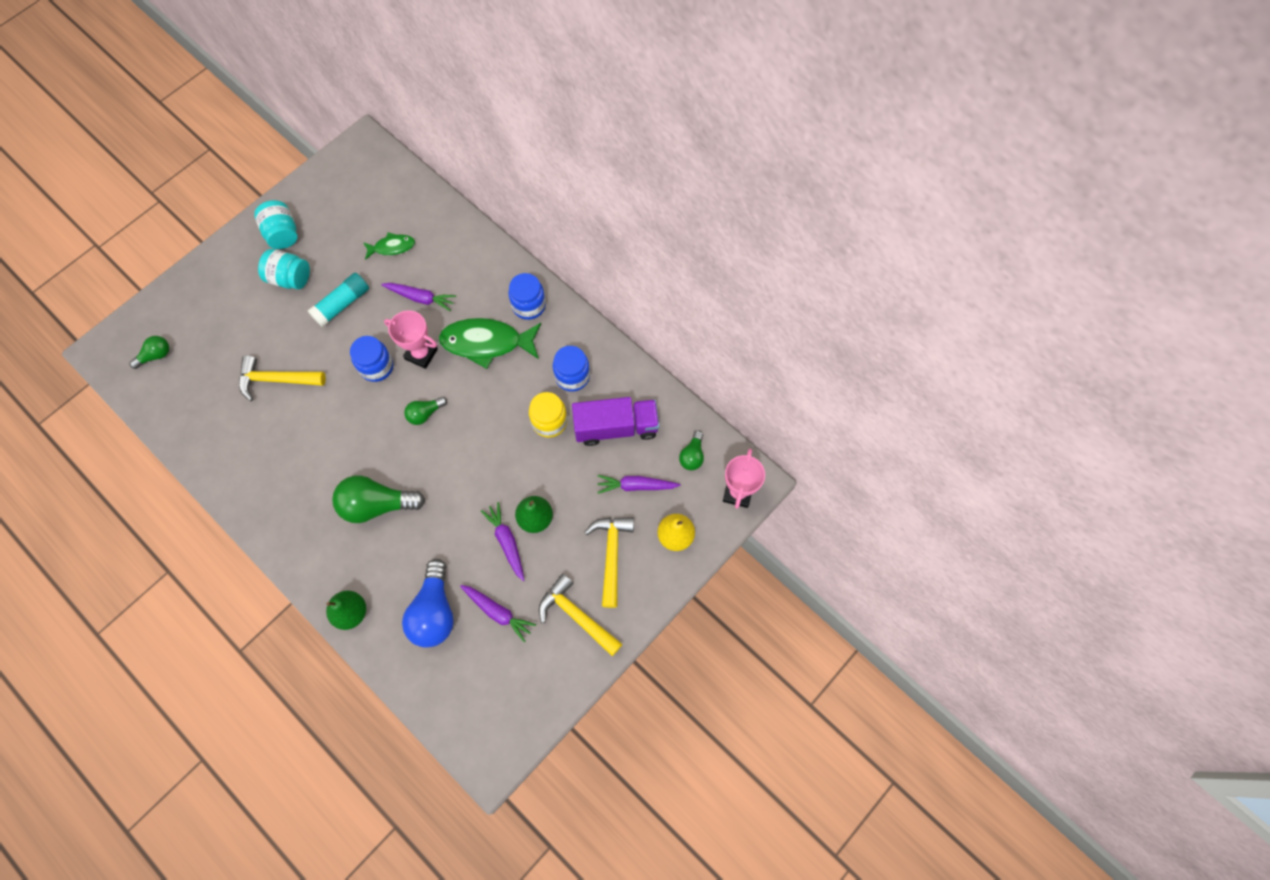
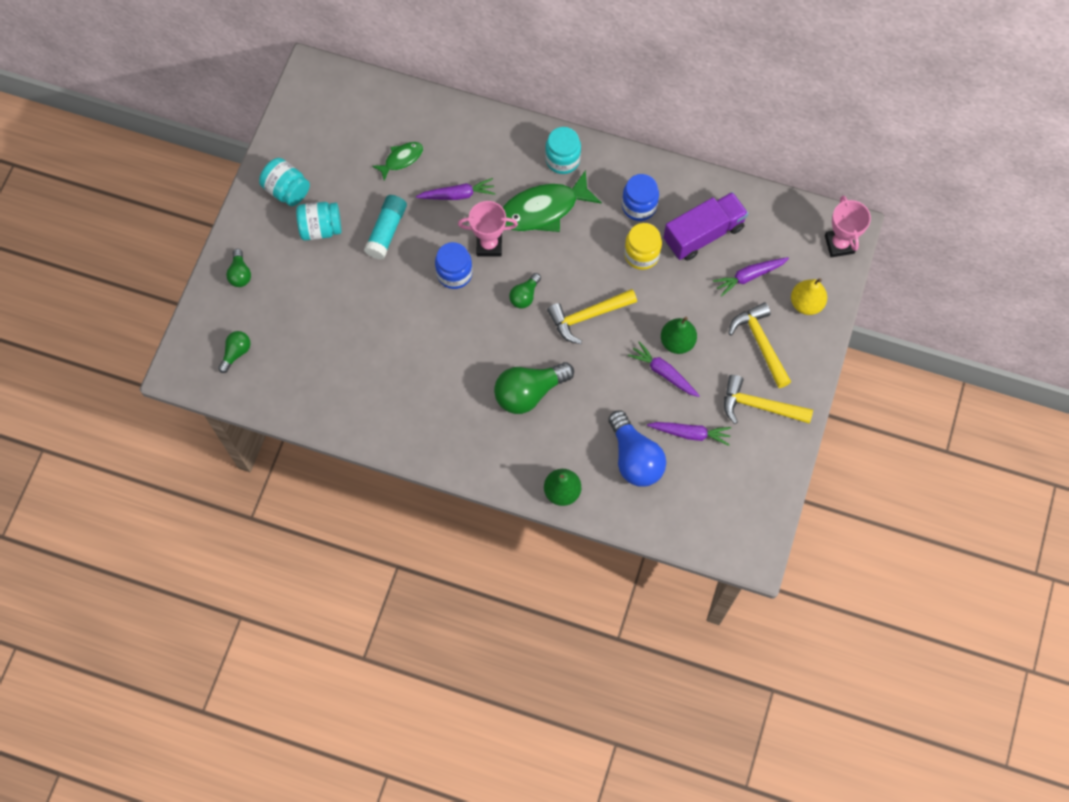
camera: 25 degrees left, 0 degrees up
yellow hammer [239,355,326,401] -> yellow hammer moved to [547,289,637,344]
blue jar [508,273,546,320] -> turquoise jar [545,127,581,174]
green light bulb [679,431,704,470] -> green light bulb moved to [226,249,251,287]

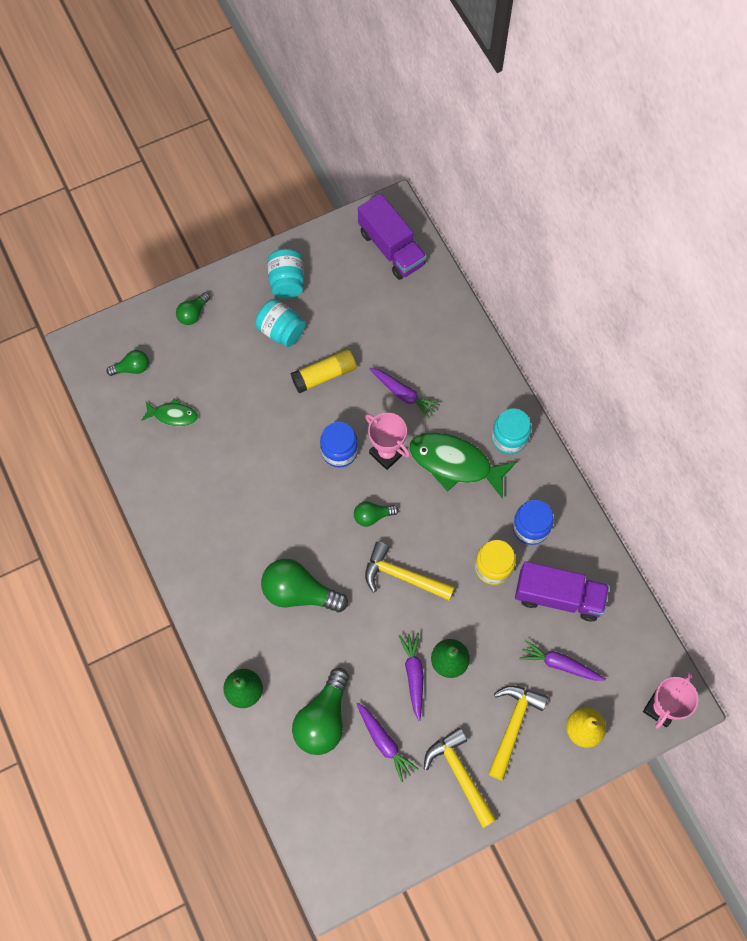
camera: 45 degrees right, 0 degrees up
turquoise glue stick [364,195,407,259] -> yellow glue stick [291,349,357,393]
green fish [372,142,423,181] -> green fish moved to [141,398,198,426]
blue light bulb [608,411,666,487] -> green light bulb [292,668,349,755]
none -> purple truck [358,193,427,280]

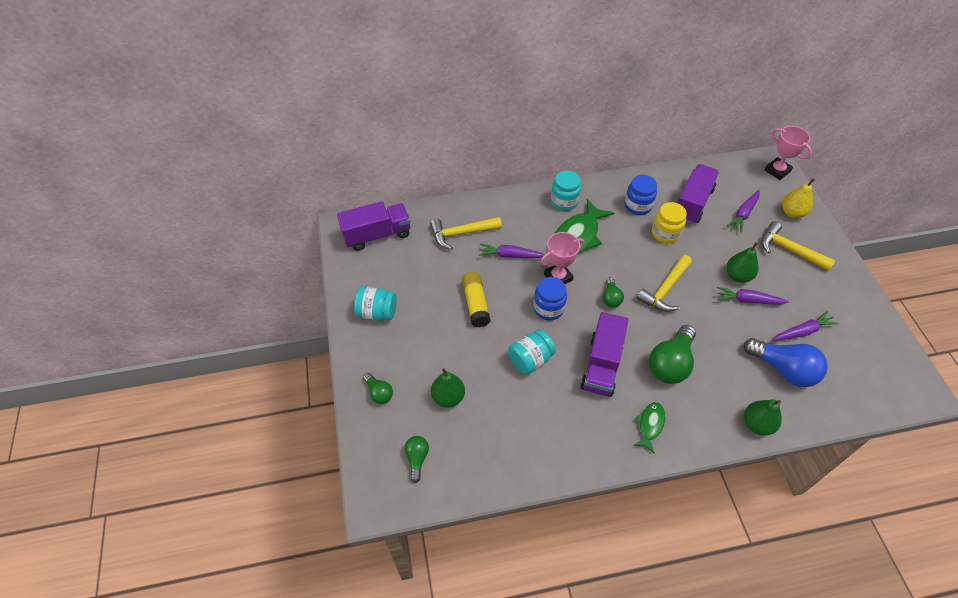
camera: 75 degrees left, 15 degrees down
green fish [141,398,198,426] -> green fish moved to [633,402,665,453]
turquoise jar [255,299,306,347] -> turquoise jar moved to [508,329,556,375]
green light bulb [292,668,349,755] -> blue light bulb [744,338,828,387]
purple carrot [369,368,440,419] -> purple carrot turned 135 degrees counterclockwise [479,243,545,258]
yellow hammer [424,727,497,828] -> yellow hammer moved to [430,217,502,250]
none -> green pear [431,368,465,408]
none -> purple truck [580,312,628,397]

